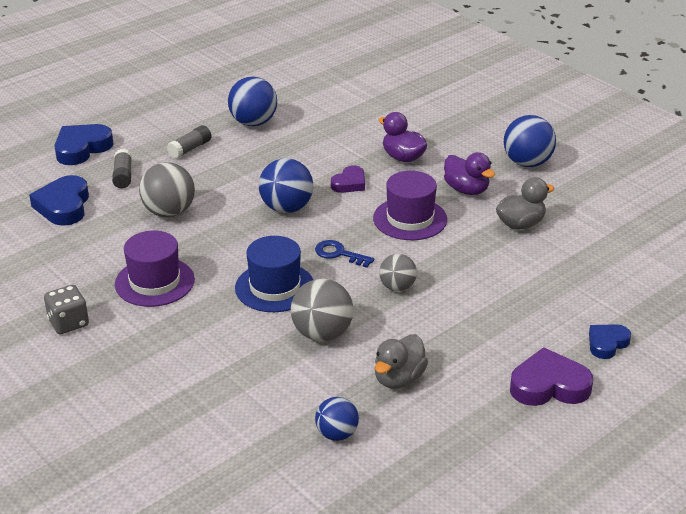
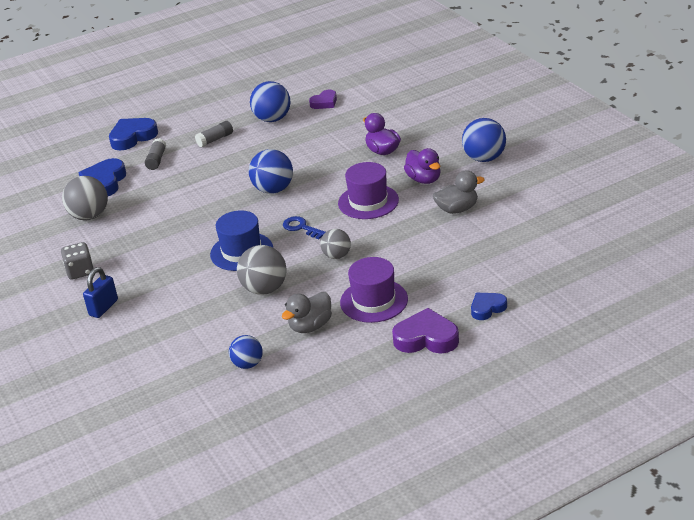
camera: 15 degrees right, 0 degrees up
purple hat [115,231,195,307] -> purple hat moved to [340,257,408,323]
grey ball [139,162,195,217] -> grey ball moved to [62,176,108,221]
purple heart [331,165,365,193] -> purple heart moved to [309,90,337,109]
none -> blue padlock [83,267,118,318]

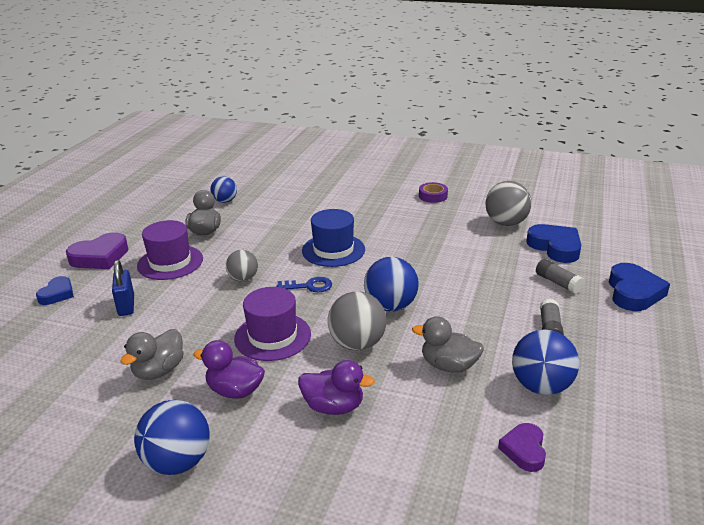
camera: 135 degrees right, 5 degrees down
grey dice [61,242,94,280] -> purple tape [419,182,448,203]
blue padlock [83,267,118,318] -> blue padlock moved to [112,260,134,316]
grey ball [237,245,286,295] -> grey ball moved to [328,291,386,351]
none -> grey duck [412,316,484,373]

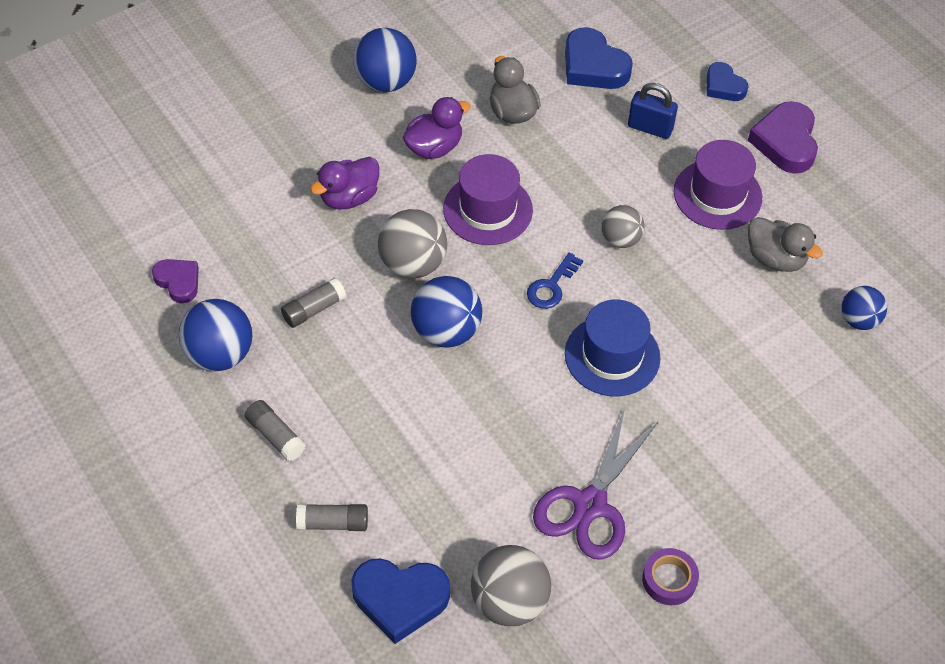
camera: 125 degrees right, 25 degrees up
grey duck [412,316,484,373] -> grey glue stick [281,277,346,328]
blue heart [609,263,670,311] -> blue heart moved to [565,27,633,89]
none -> purple scissors [533,408,659,560]

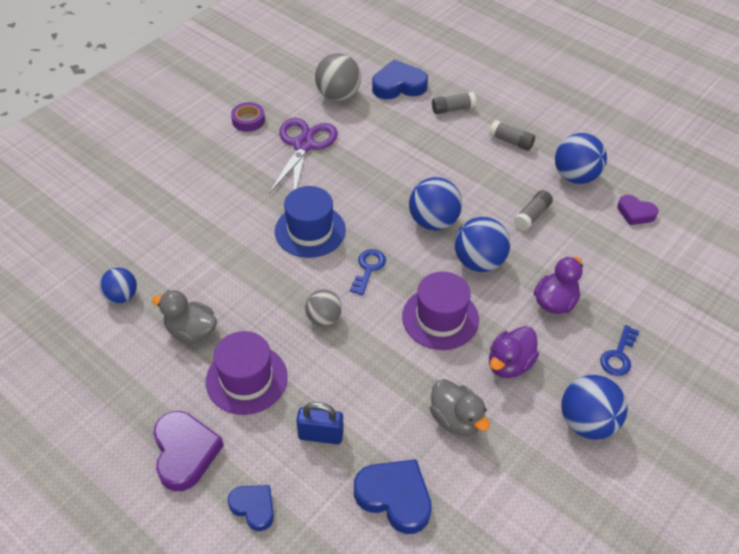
camera: 165 degrees right, 5 degrees down
grey ball [378,209,447,278] -> blue ball [455,217,510,272]
none -> blue key [600,325,639,376]

